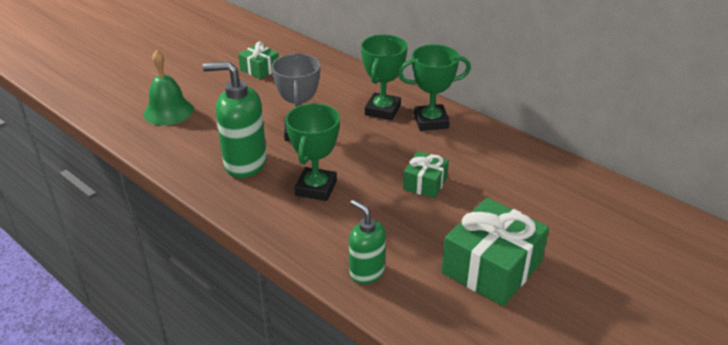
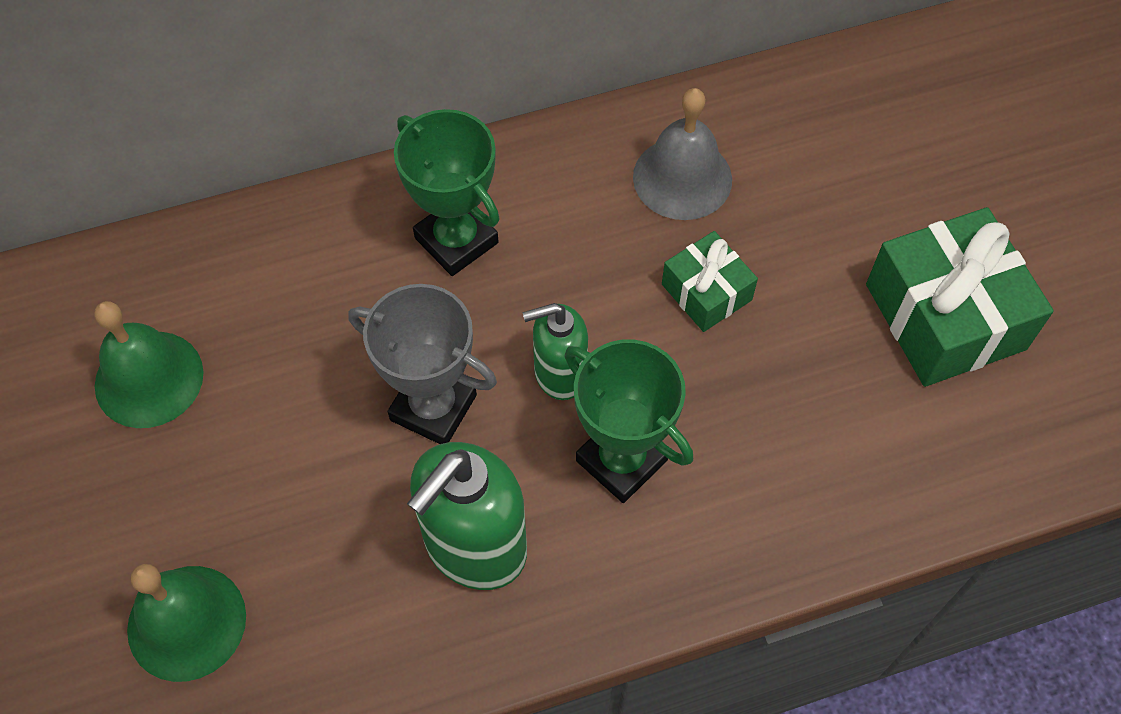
camera: 60 degrees left, 25 degrees up
green gift [238,41,279,79] -> green bell [95,301,203,428]
green soap dispenser [349,200,386,284] -> green soap dispenser moved to [523,303,588,400]
green trophy [398,44,471,131] -> none
none -> grey bell [633,88,732,220]

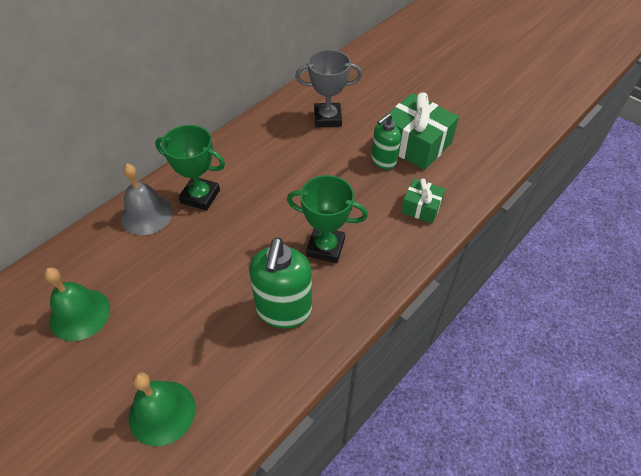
camera: 30 degrees left, 10 degrees down
grey trophy [348,284,497,444] -> grey trophy moved to [295,49,362,127]
green soap dispenser [523,303,588,400] -> green soap dispenser moved to [371,113,401,169]
grey bell [633,88,732,220] -> grey bell moved to [121,164,173,235]
green gift [662,231,758,332] -> green gift moved to [401,178,446,223]

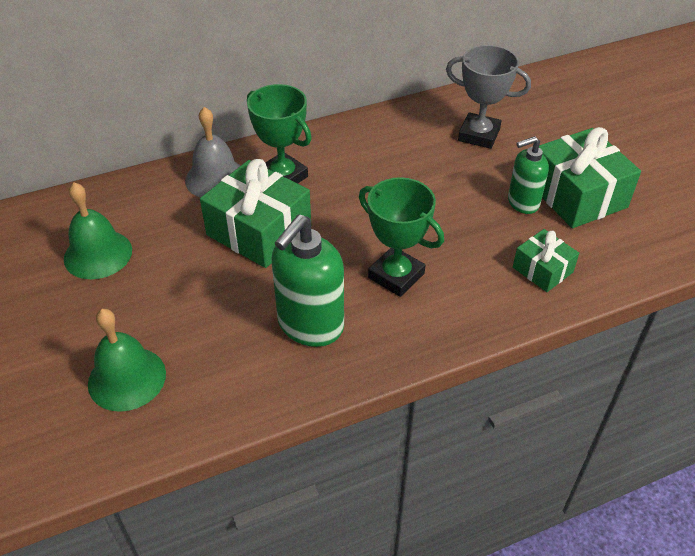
camera: 25 degrees right, 5 degrees down
none -> green gift [200,159,311,268]

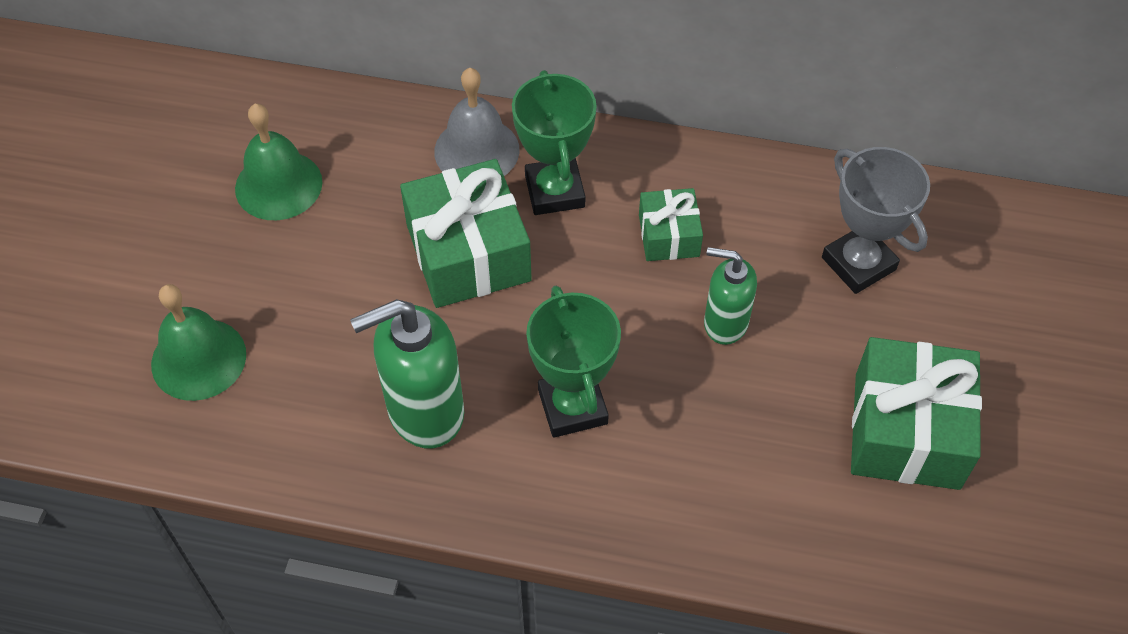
camera: 35 degrees right, 10 degrees up
green soap dispenser [508,136,549,214] -> green soap dispenser moved to [704,247,757,345]
green gift [513,229,579,292] -> green gift moved to [639,188,703,261]

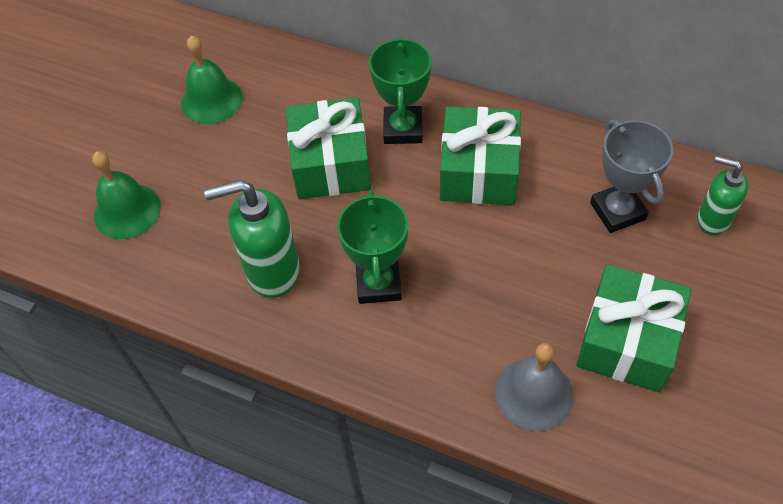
camera: 15 degrees right, 0 degrees up
grey bell [434,68,520,176] -> grey bell moved to [495,343,573,431]
green gift [639,188,703,261] -> green gift [440,106,521,205], size x1.82
green soap dispenser [704,247,757,345] -> green soap dispenser moved to [697,156,748,235]

